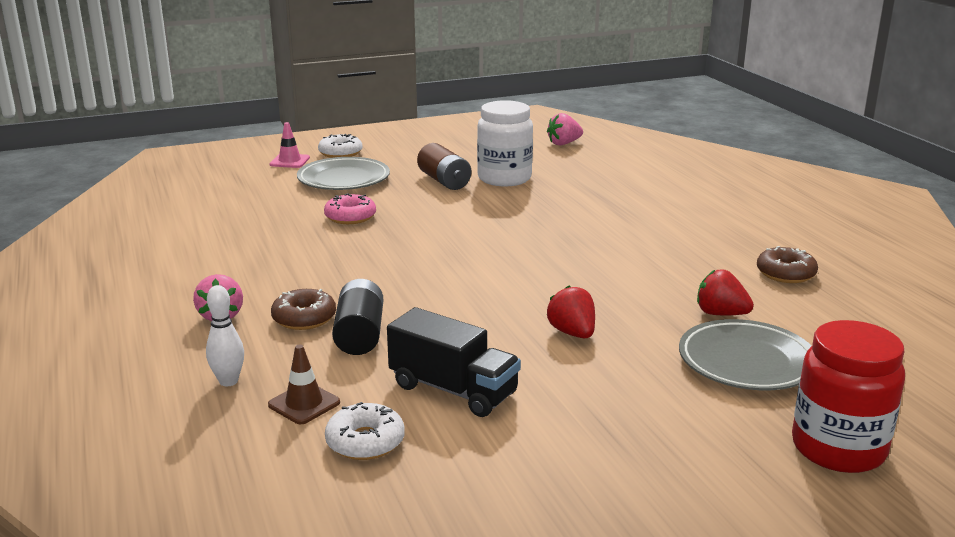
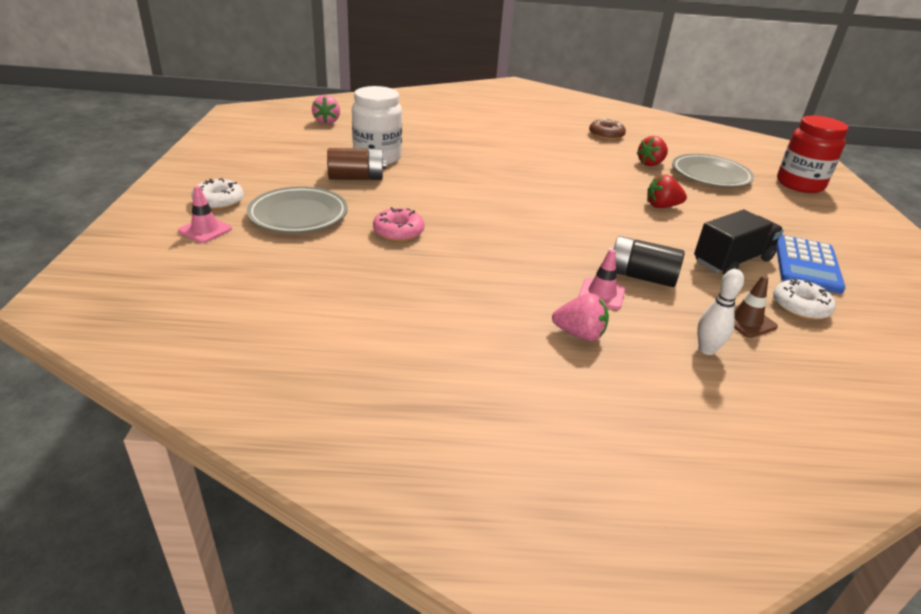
camera: 70 degrees left, 10 degrees up
brown donut [271,289,336,330] -> pink traffic cone [579,249,625,310]
none -> blue calculator [776,235,846,294]

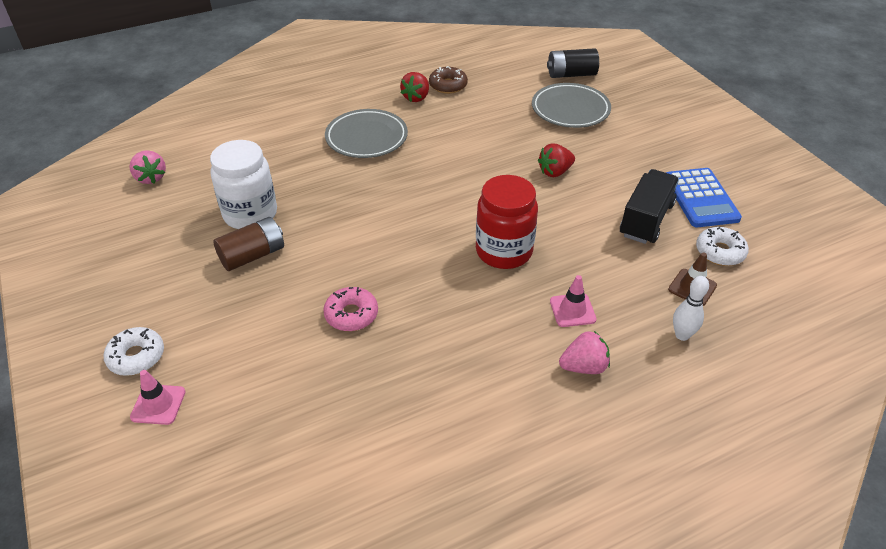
camera: 25 degrees left, 10 degrees up
grey plate [247,187,348,233] -> grey plate moved to [325,109,408,158]
black battery [609,236,685,287] -> black battery moved to [547,48,599,78]
red strawberry [637,136,668,166] -> red strawberry moved to [400,72,429,102]
red jar [777,115,848,193] -> red jar moved to [476,175,538,269]

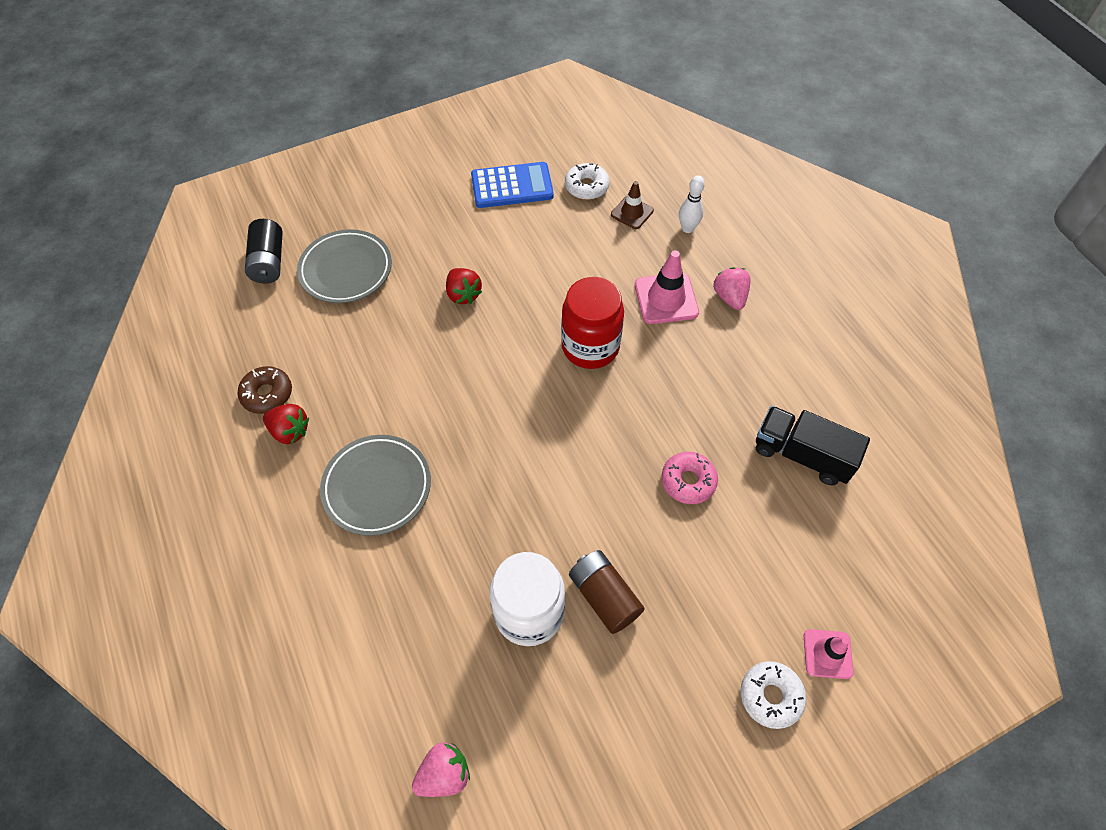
camera: 90 degrees left, 15 degrees up
pink traffic cone [550,275,597,327] -> pink traffic cone [635,250,699,324], size x1.57
black truck [620,169,679,244] -> black truck moved to [756,406,870,485]

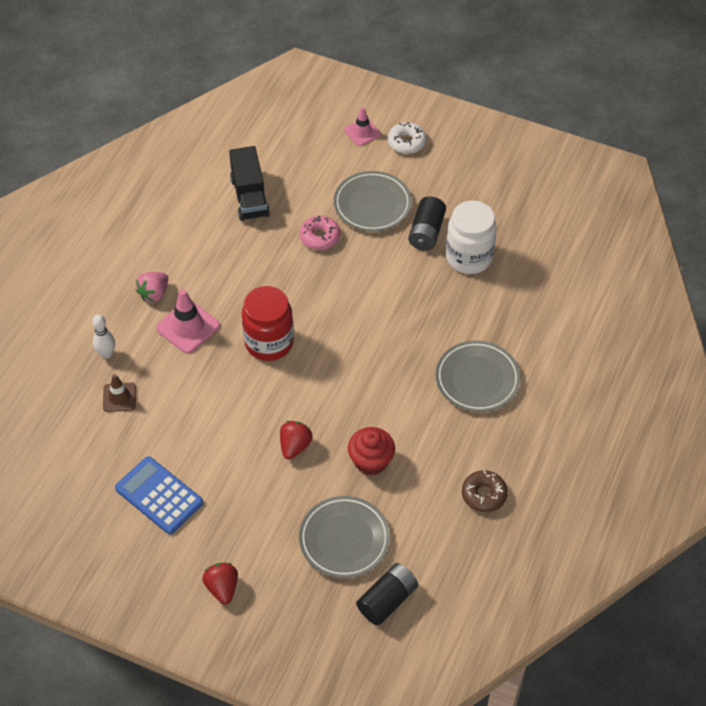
camera: 130 degrees left, 5 degrees down
red strawberry [263,404,309,444] -> red strawberry moved to [202,563,238,604]
pink strawberry [412,743,470,797] -> none
white donut [565,163,610,200] -> none
brown battery [569,550,645,634] -> black battery [408,196,446,250]
none -> grey plate [334,171,412,232]
none -> red cupcake [348,427,395,476]

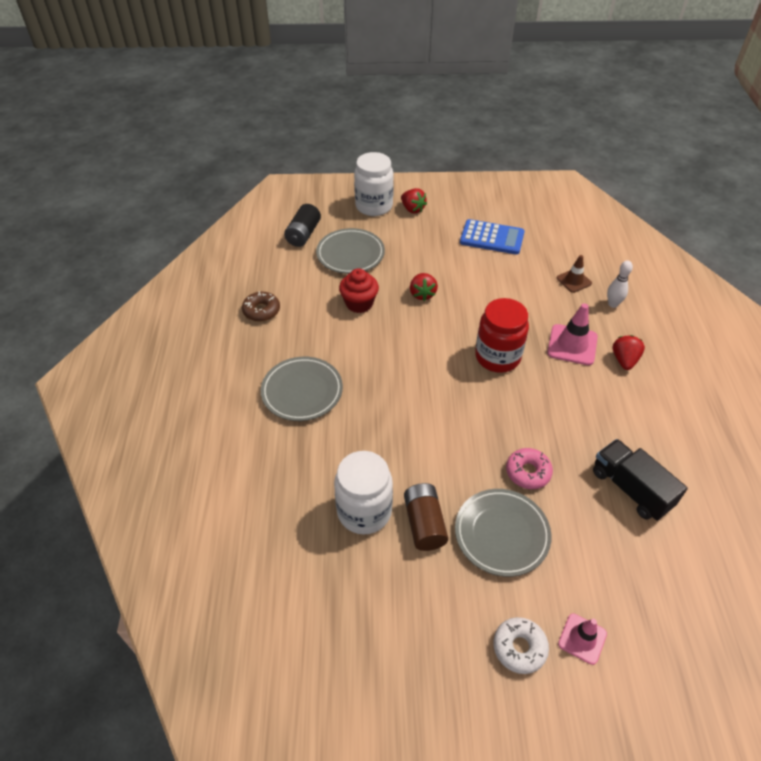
camera: 155 degrees right, 5 degrees down
pink strawberry [136,272,168,302] -> red strawberry [613,335,645,370]
black battery [408,196,446,250] -> brown battery [404,483,448,551]
none -> white jar [354,152,394,216]

